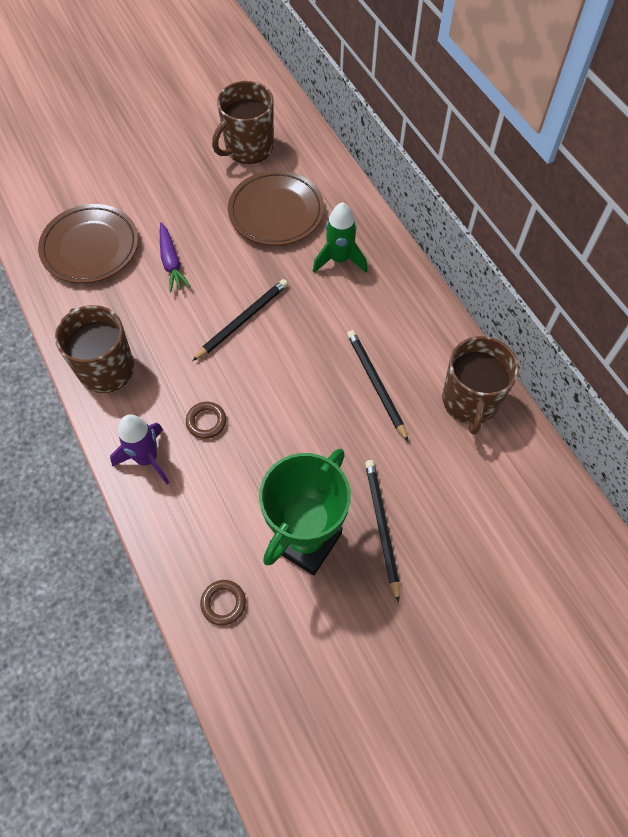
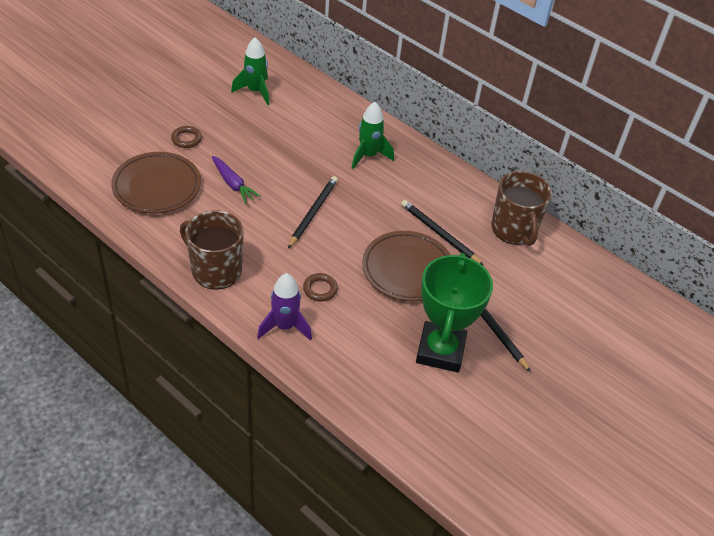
camera: 25 degrees left, 15 degrees down
brown ring [200,580,246,626] -> brown ring moved to [171,126,202,148]
brown mug [212,81,274,164] -> green rocket [231,37,270,105]
brown plate [228,170,324,246] -> brown plate moved to [362,231,450,301]

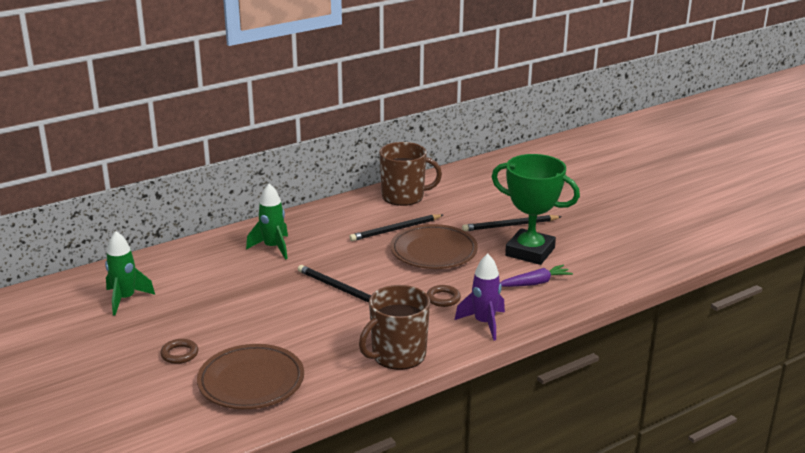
camera: 70 degrees left, 20 degrees down
purple carrot [212,156,261,204] -> purple carrot moved to [500,265,573,287]

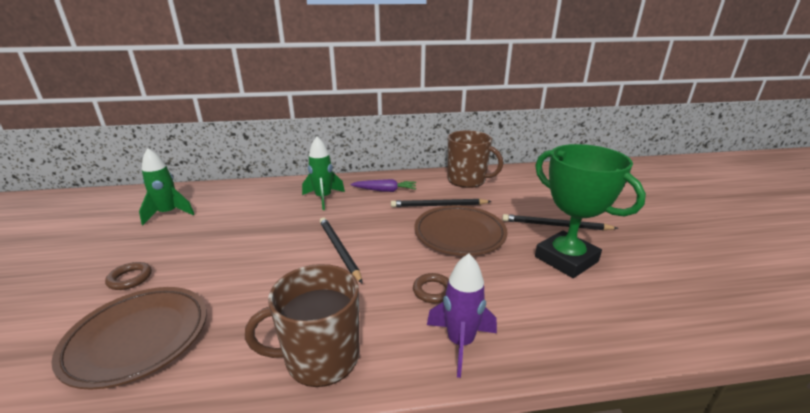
camera: 25 degrees right, 0 degrees up
purple carrot [500,265,573,287] -> purple carrot moved to [350,179,416,192]

